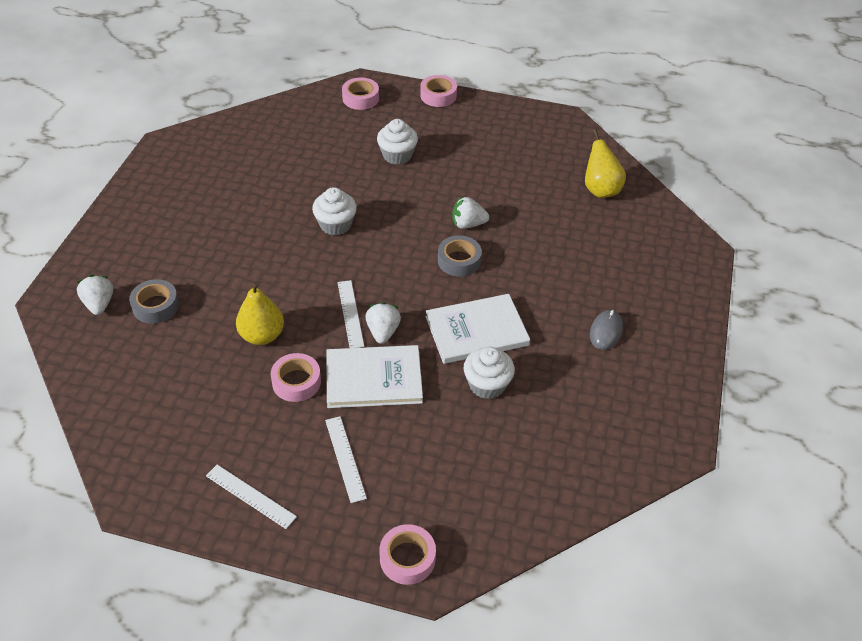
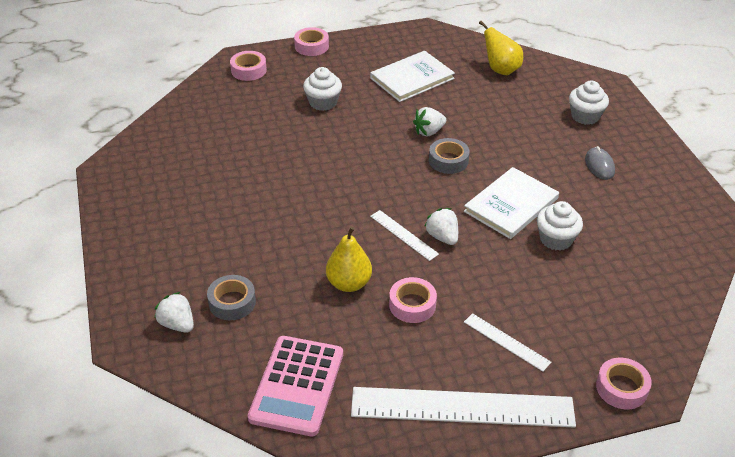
camera: 30 degrees left, 5 degrees down
white ruler [206,465,297,529] -> white ruler [351,387,576,428], size x2.17
white cupcake [312,187,357,236] -> white cupcake moved to [569,81,609,125]
white book [326,345,423,408] -> white book moved to [370,51,455,102]
none -> pink calculator [248,336,343,436]

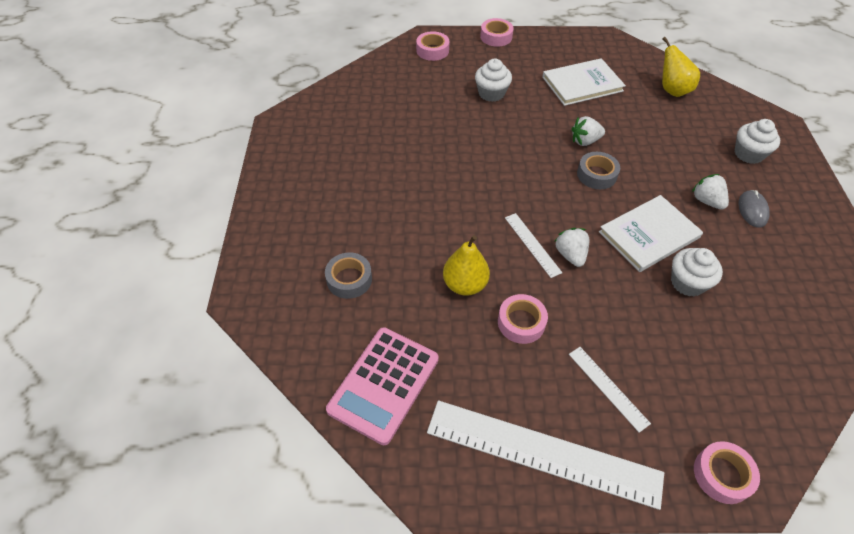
camera: 15 degrees right, 10 degrees up
white strawberry [154,292,194,333] -> white strawberry moved to [692,174,729,210]

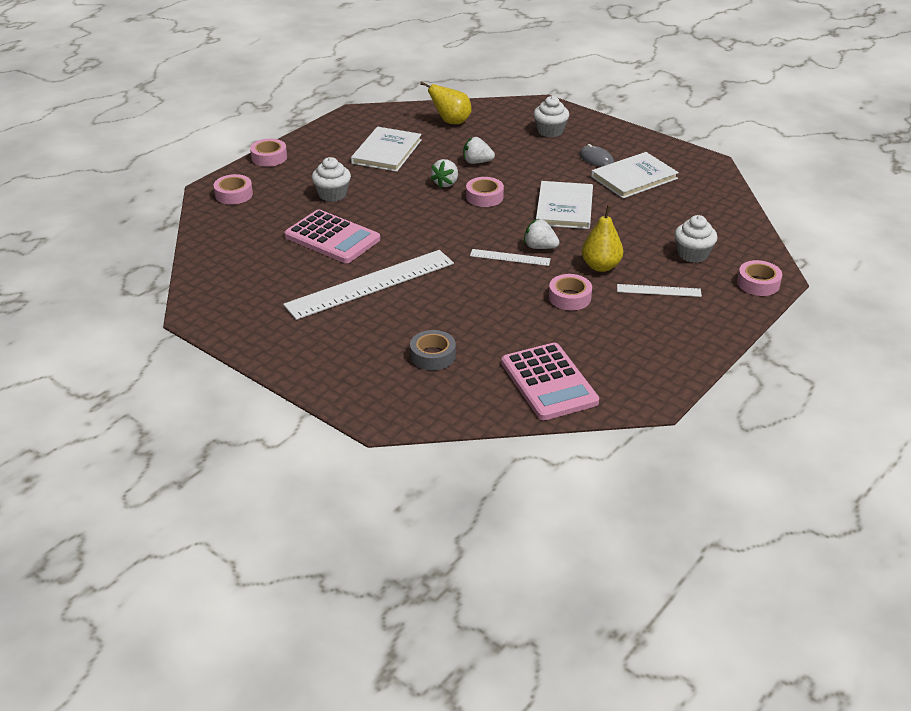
camera: 50 degrees left, 15 degrees down
white ruler [427,400,664,510] -> white ruler moved to [283,250,454,320]
yellow pear [443,235,490,296] -> yellow pear moved to [582,205,623,272]
grey tape [577,152,620,189] -> pink tape [466,177,504,207]
white cupcake [671,248,723,297] -> white cupcake moved to [675,215,718,263]
white strawberry [692,174,729,210] -> white strawberry moved to [463,137,495,164]
none -> pink calculator [284,209,380,263]
none -> white book [591,152,679,198]

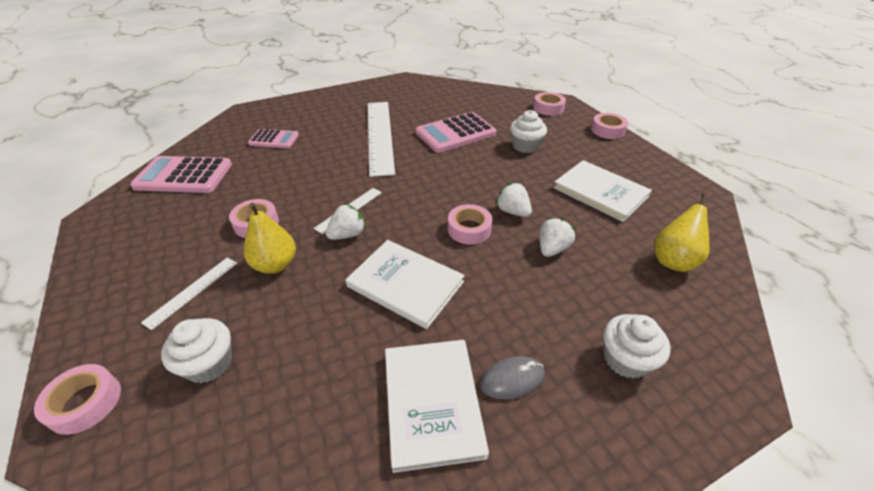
camera: 115 degrees right, 5 degrees up
grey tape [410,330,456,370] -> pink calculator [248,129,299,148]

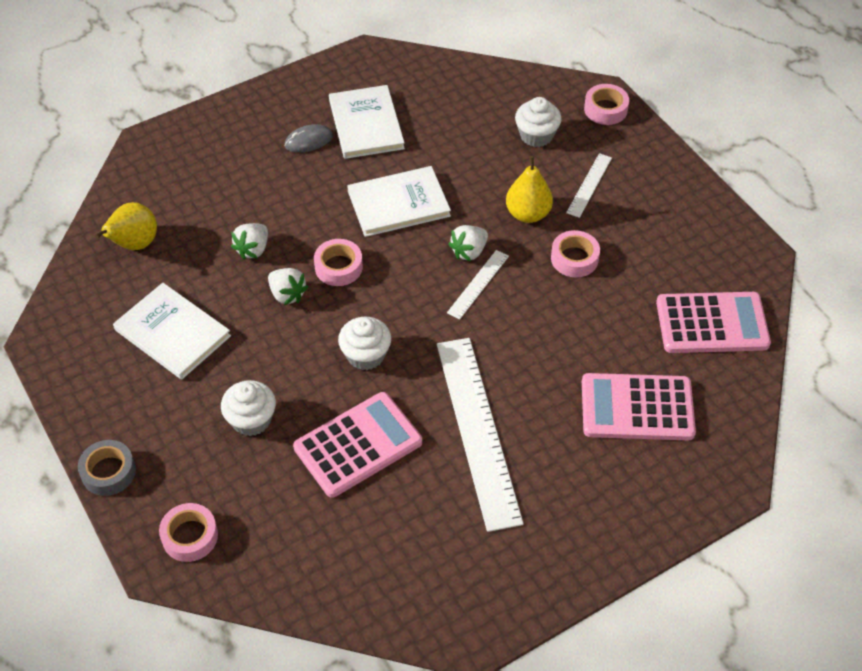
camera: 175 degrees right, 10 degrees up
pink calculator [248,129,299,148] -> pink calculator [582,373,696,440], size x1.67
white book [346,240,465,329] -> white book turned 45 degrees counterclockwise [347,166,451,237]
pink tape [591,113,628,139] -> grey tape [78,440,136,496]
white cupcake [603,314,670,379] -> white cupcake moved to [338,317,391,370]

